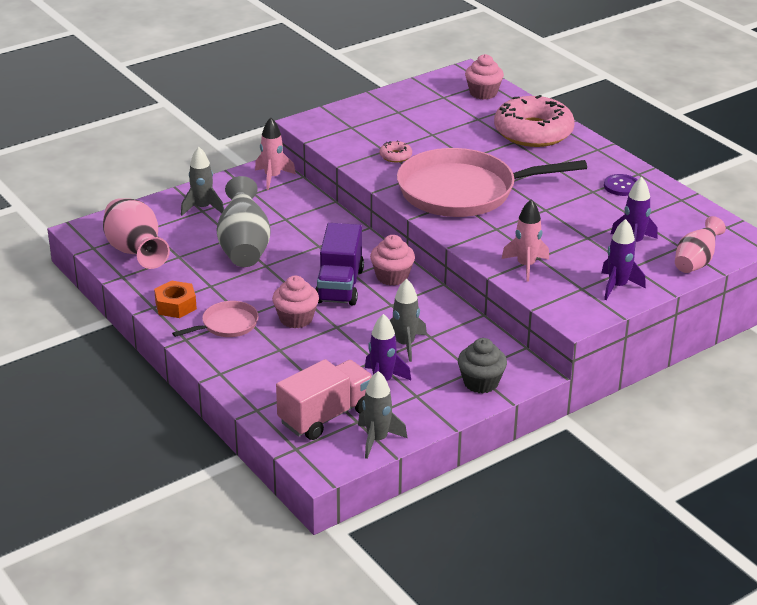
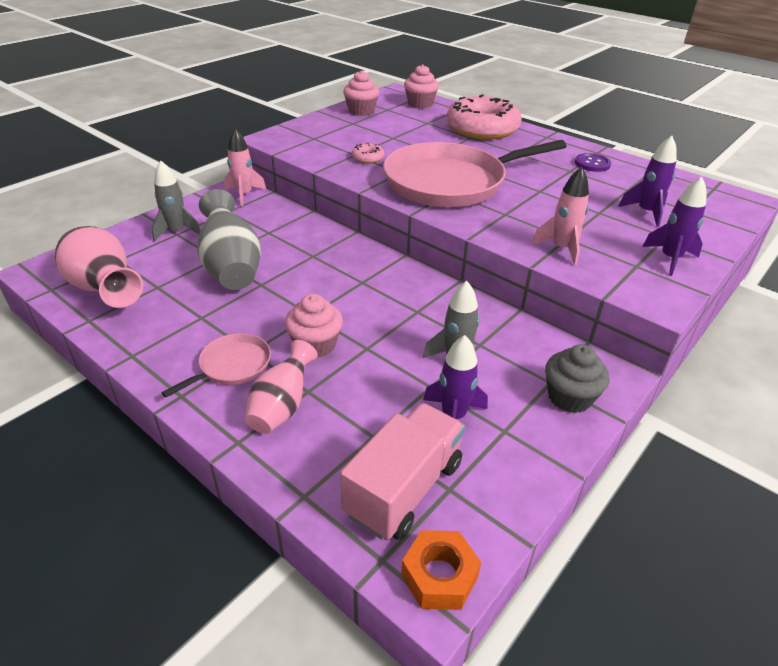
camera: 15 degrees left, 5 degrees up
orange nut [154,280,197,318] -> orange nut moved to [401,530,481,610]
purple truck [315,223,364,305] -> none
grey rocket [358,371,407,459] -> none
pink cupcake [370,235,415,286] -> pink cupcake moved to [343,70,379,116]
pink vase [675,216,726,273] -> pink vase moved to [245,340,318,434]

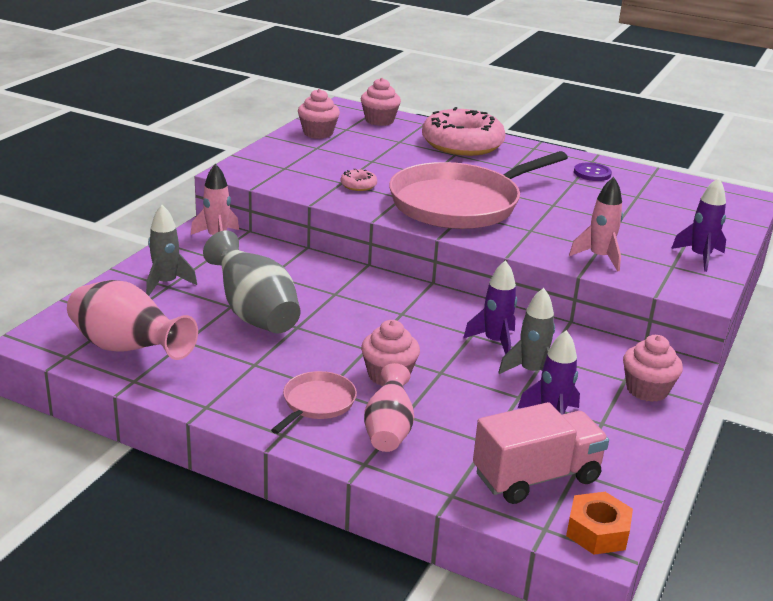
camera: 15 degrees left, 10 degrees down
pink truck [340,403,465,540] -> pink truck turned 45 degrees clockwise [473,402,609,504]
grey cupcake [545,344,609,413] -> pink cupcake [623,335,683,402]
purple rocket [618,136,677,227] -> purple rocket moved to [463,260,517,354]

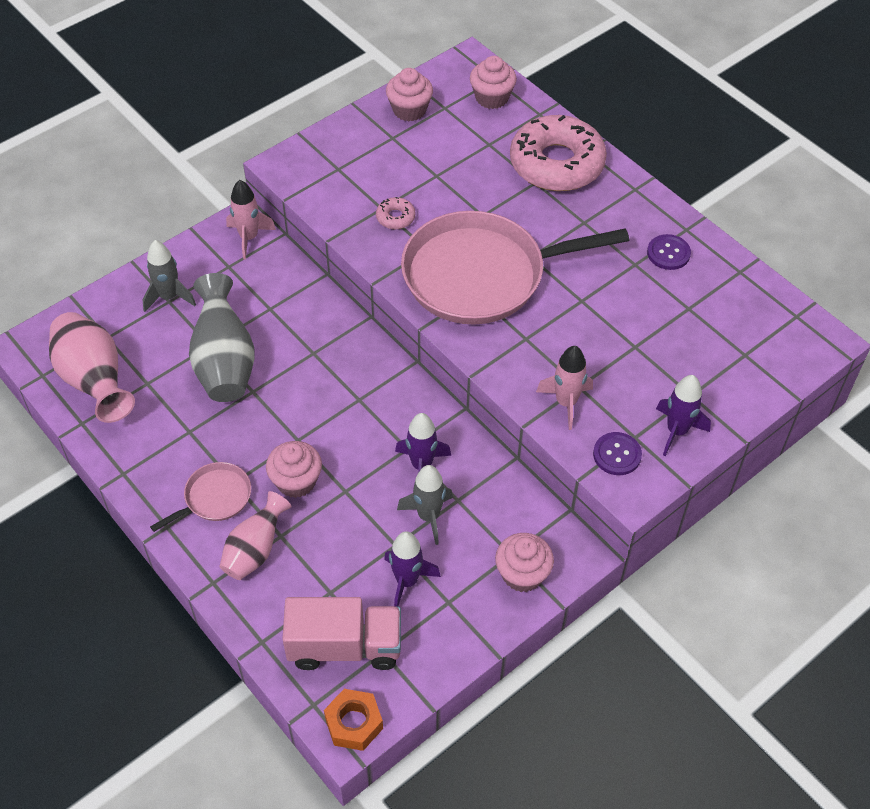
camera: 25 degrees right, 25 degrees up
none -> purple button [593,432,642,475]

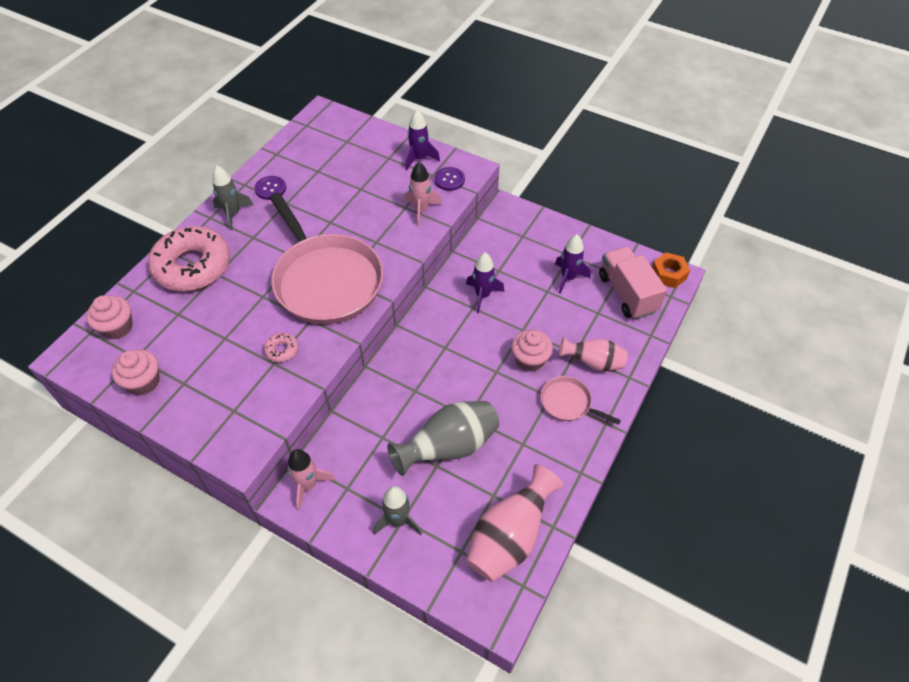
camera: 110 degrees left, 0 degrees up
grey rocket [397,465,453,545] -> grey rocket moved to [212,166,254,230]
pink cupcake [495,533,554,592] -> none

